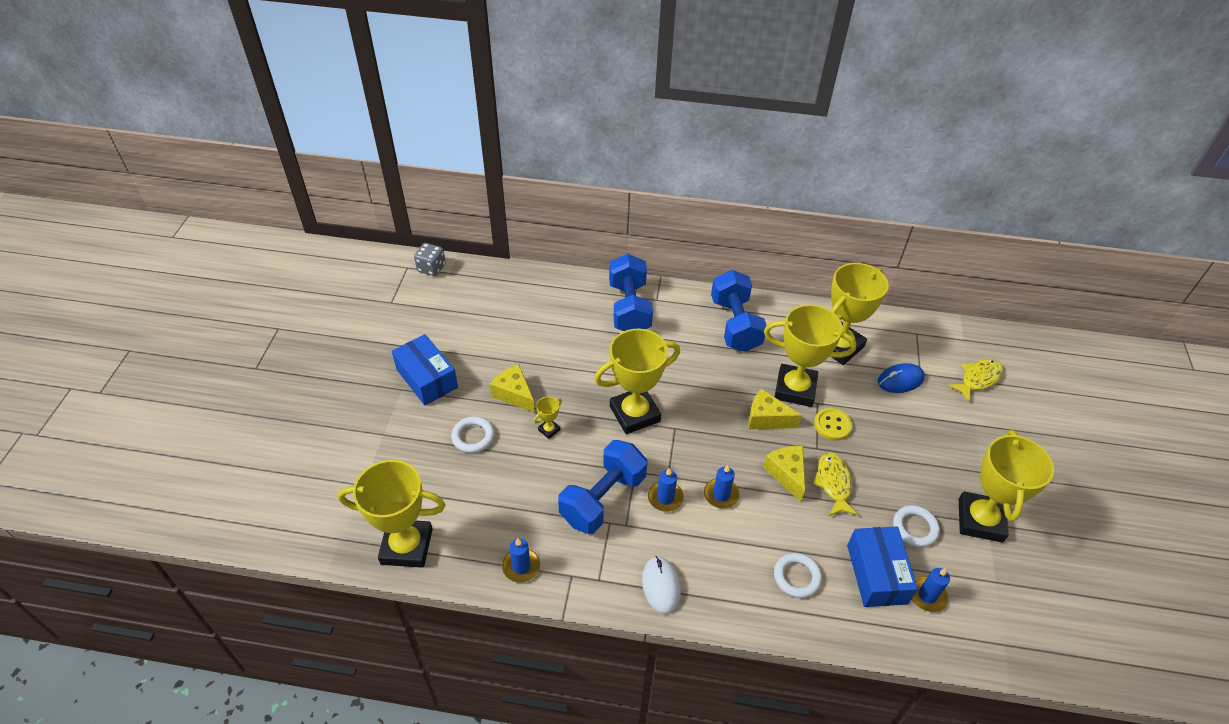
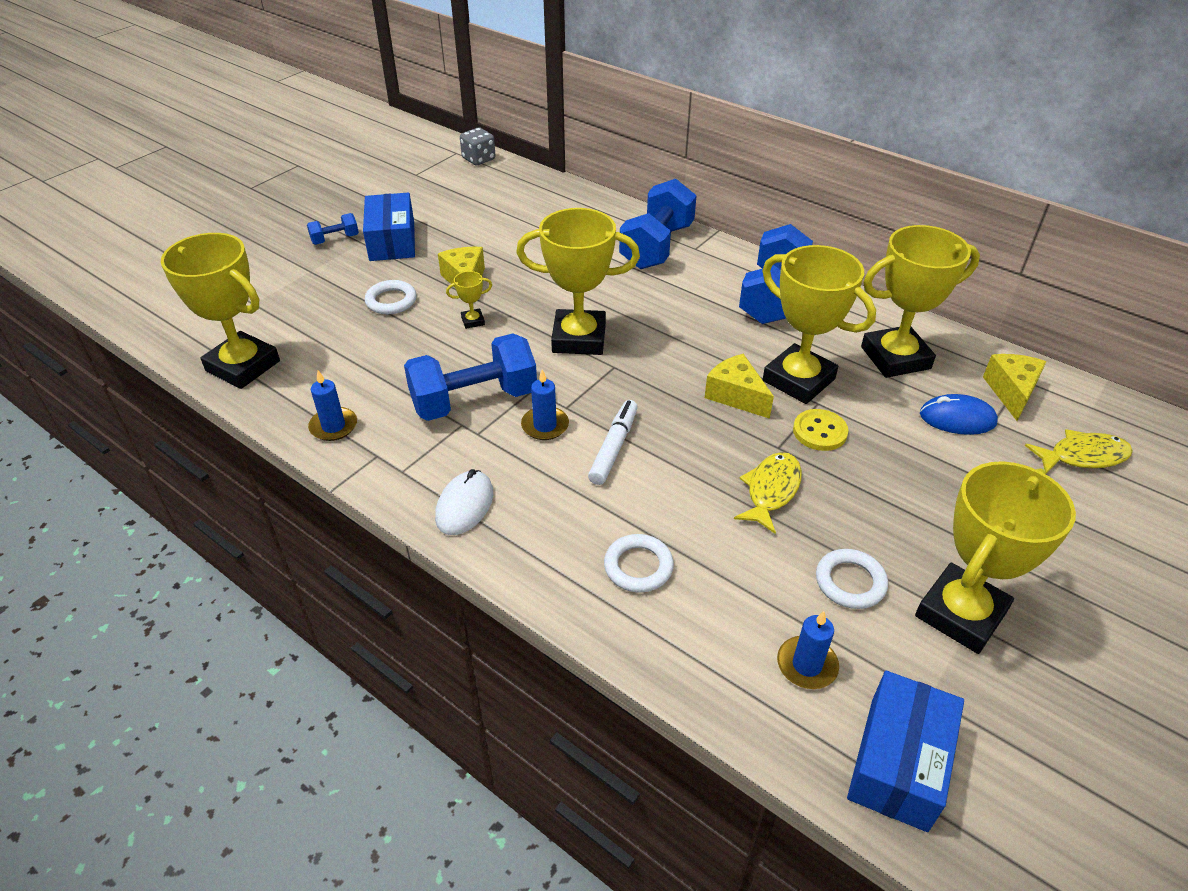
camera: 30 degrees right, 5 degrees down
blue candle [704,465,740,509] -> white marker [588,400,638,485]
yellow cheese [763,446,805,502] -> yellow cheese moved to [983,354,1047,421]
blue box [847,527,918,607] -> blue box moved to [847,671,964,832]
none -> blue dumbbell [307,213,359,245]

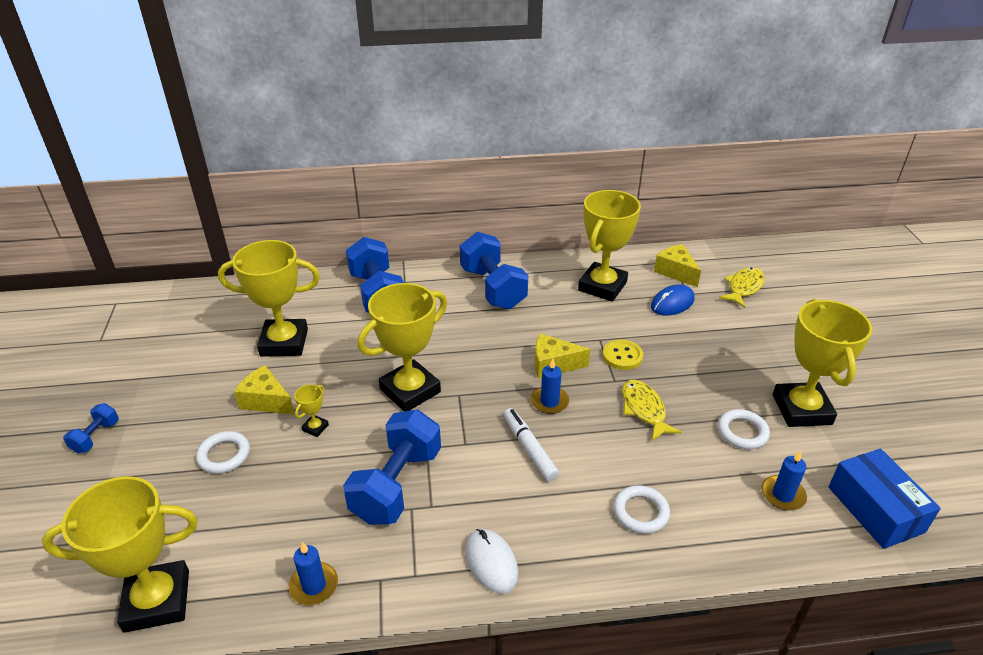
camera: 45 degrees left, 5 degrees down
blue box [363,193,415,261] -> none
grey dice [460,128,496,165] -> none
blue candle [521,370,569,440] -> blue candle moved to [531,358,569,414]
yellow trophy [762,245,876,404] -> yellow trophy moved to [218,240,320,357]

